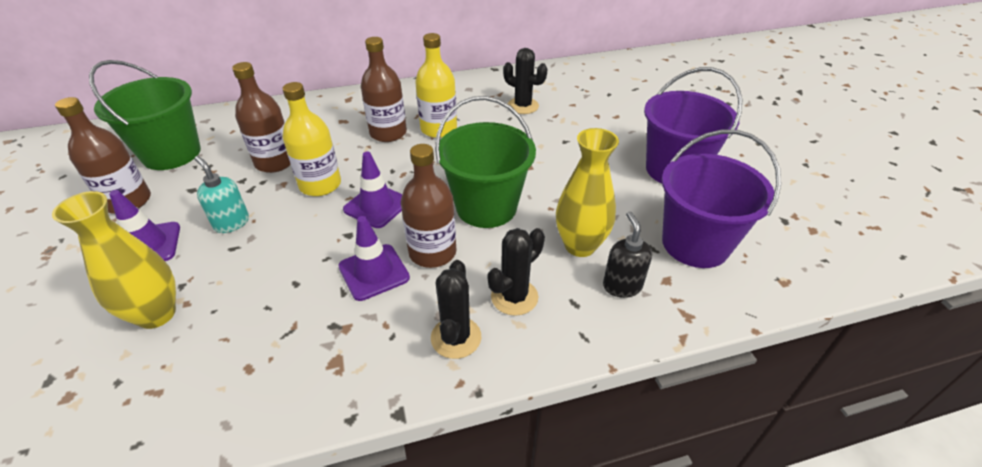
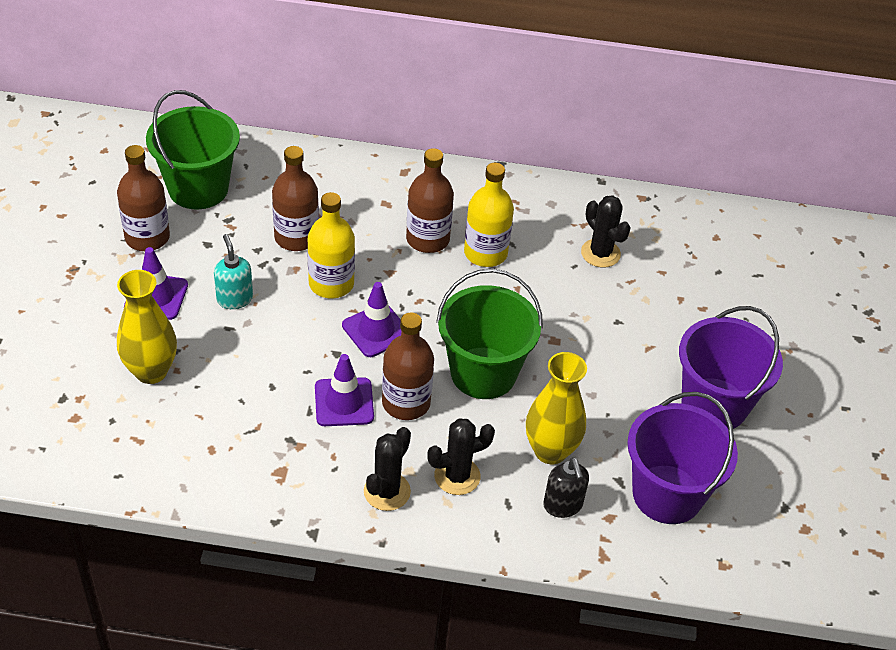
camera: 20 degrees right, 5 degrees up
black soap dispenser [603,211,652,298] -> black soap dispenser turned 150 degrees clockwise [543,457,589,518]

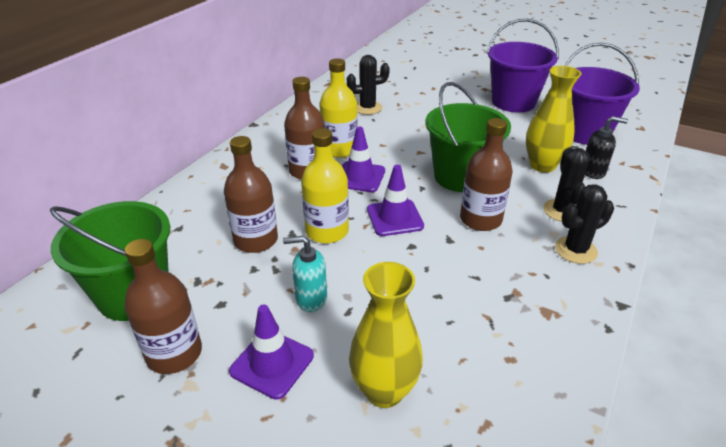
camera: 65 degrees left, 10 degrees down
purple traffic cone [315,354,374,426] -> purple traffic cone moved to [342,126,385,192]
black cactus [364,427,411,511] -> black cactus turned 75 degrees counterclockwise [555,185,614,264]

